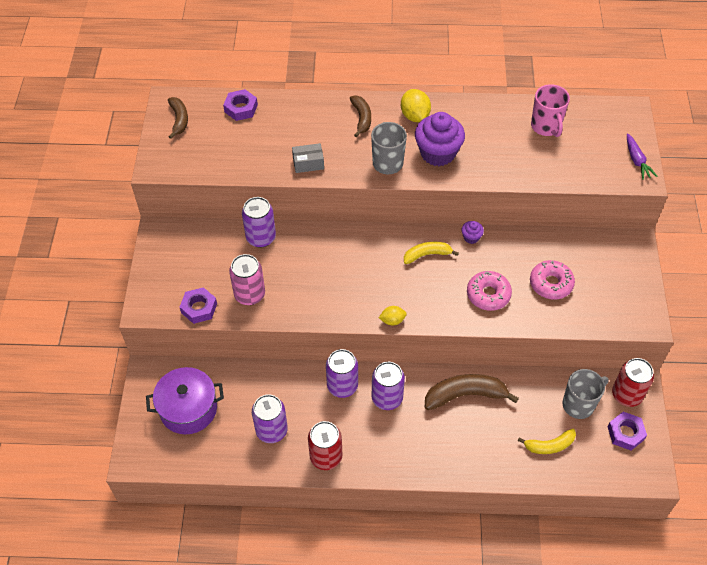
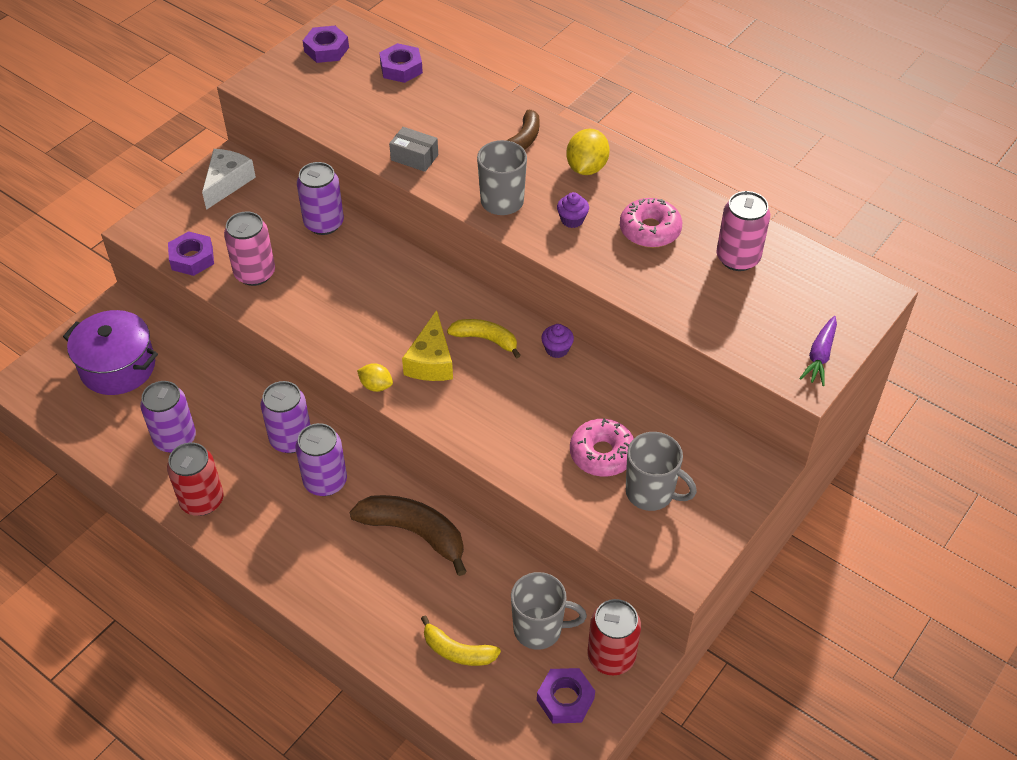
camera: 35 degrees right, 5 degrees down
brown banana [168,97,188,139] -> purple nut [303,26,349,63]
purple cupcake [415,112,465,166] -> purple cupcake [557,192,589,228], size x0.45
pink donut [467,271,512,311] -> pink donut moved to [620,198,682,248]
pink mug [531,84,570,137] -> pink can [716,191,770,271]
none -> white cheese [202,149,256,210]
none -> yellow cheese [402,310,453,381]
none -> grey mug [626,432,697,511]

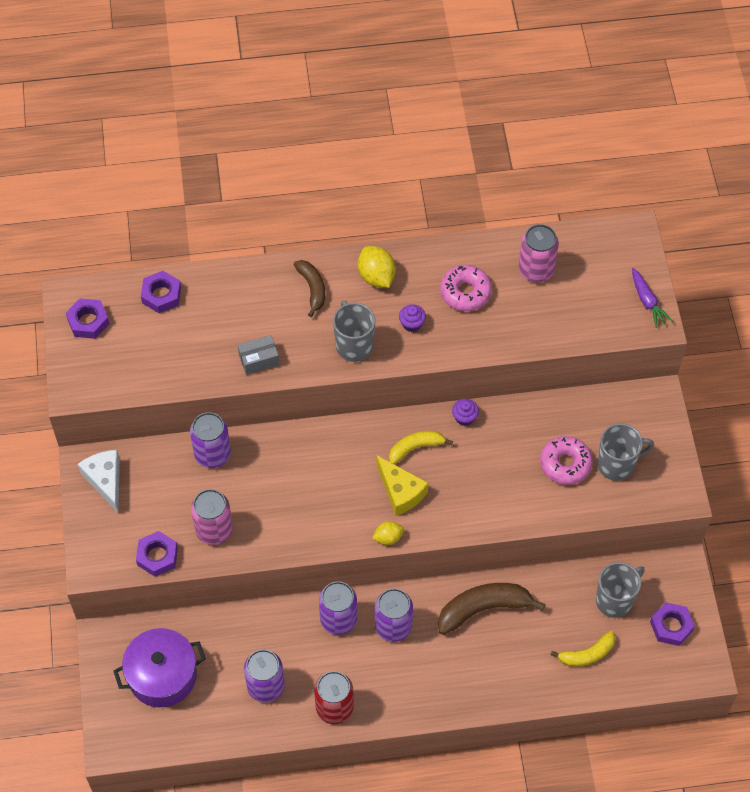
camera: 45 degrees left, 10 degrees up
red can [587,599,641,675] -> none

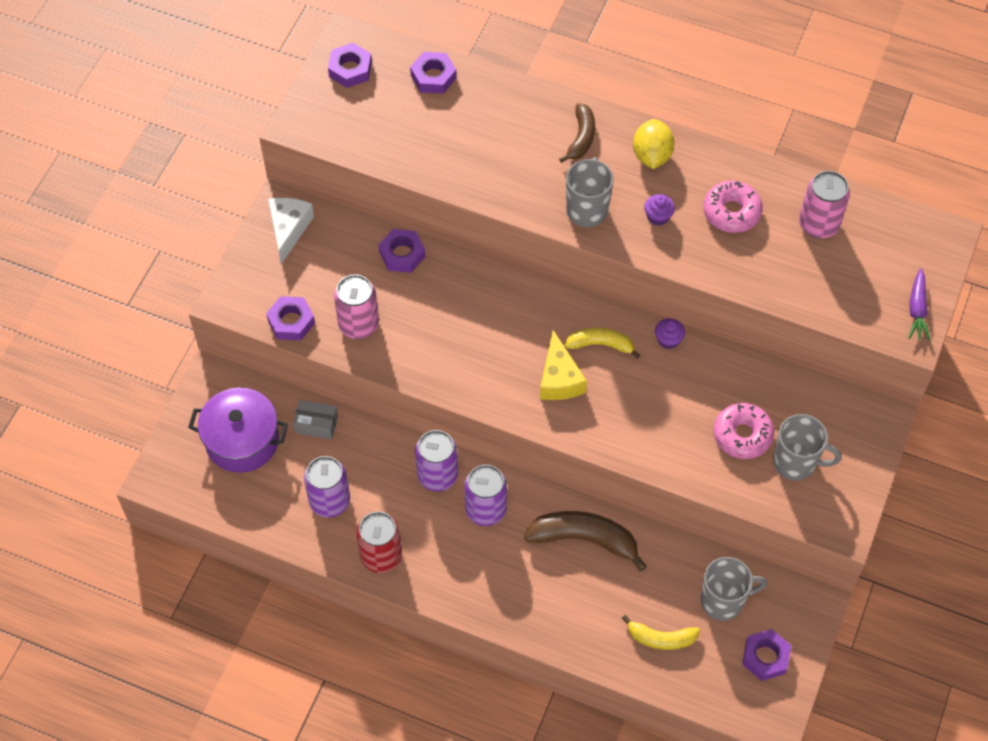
camera: 30 degrees right, 0 degrees up
purple can [190,412,231,468] -> purple nut [379,229,426,273]
grey box [238,335,279,375] -> grey box moved to [293,400,338,439]
yellow lemon [372,521,404,545] -> none

